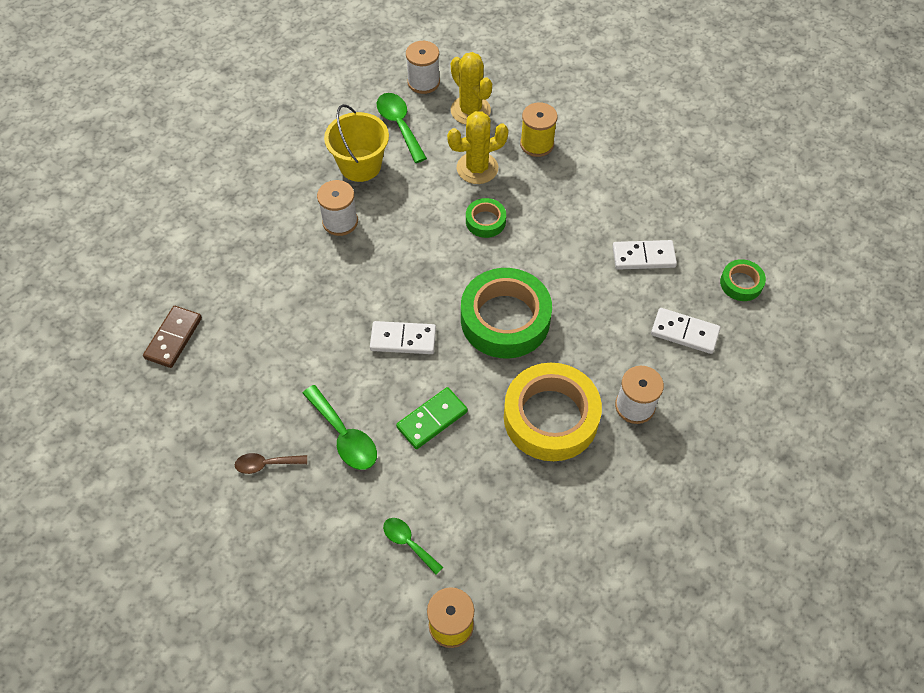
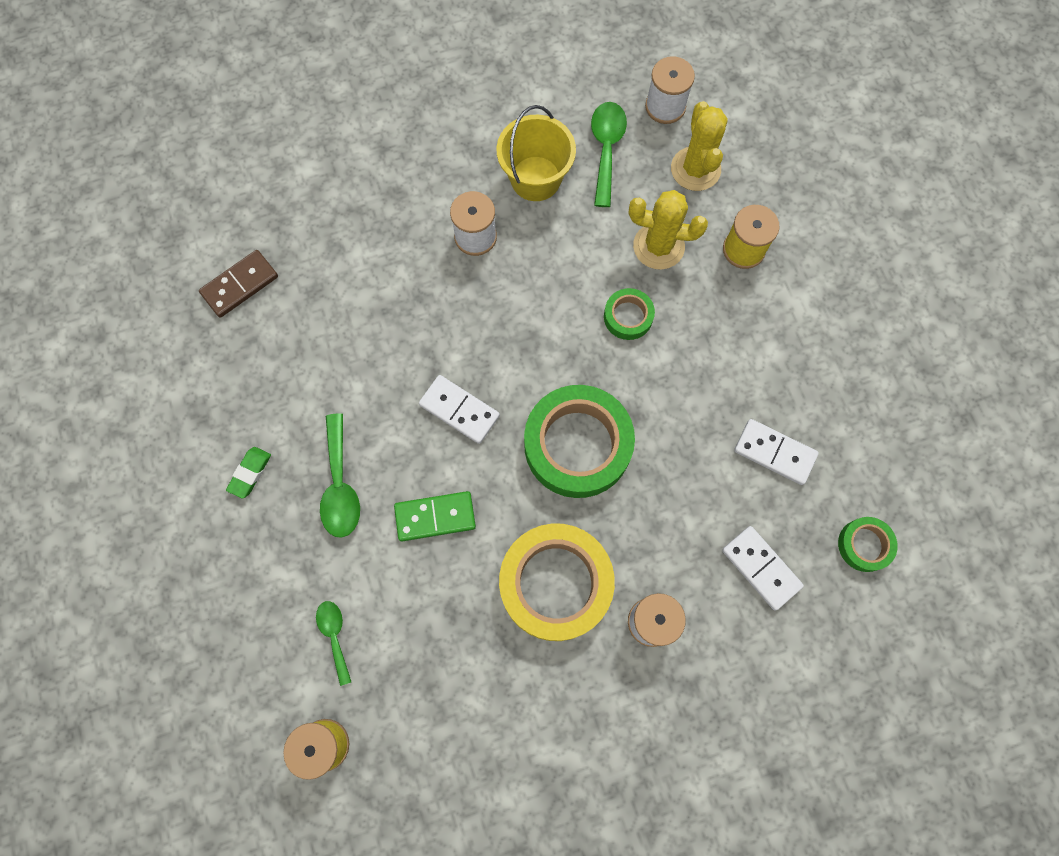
camera: 30 degrees right, 15 degrees up
brown spoon [235,453,307,474] -> green eraser [226,447,271,499]

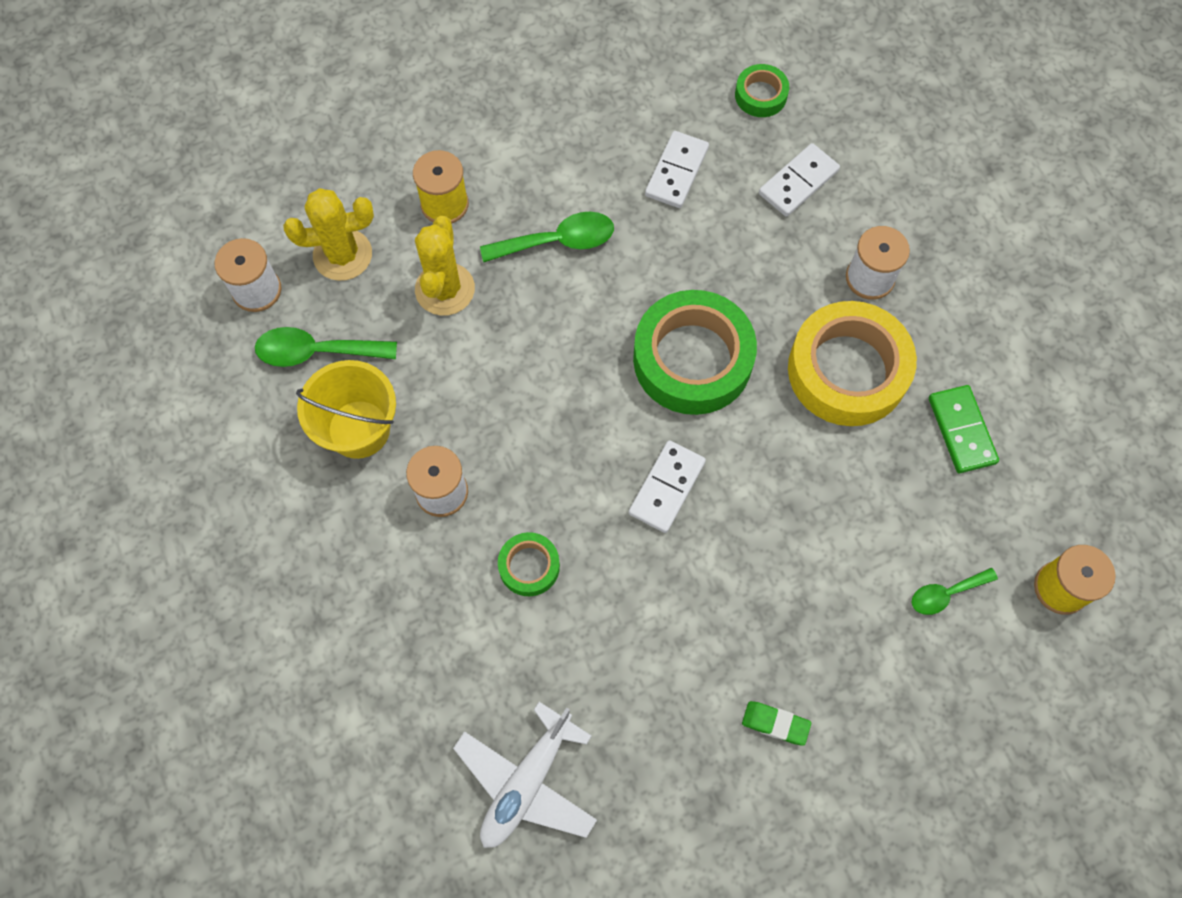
camera: 95 degrees left, 5 degrees down
brown domino [199,250,278,318] -> white plane [453,702,597,848]
green spoon [320,413,360,538] -> green spoon moved to [480,212,614,262]
green domino [394,491,476,541] -> green domino moved to [929,385,999,473]
green tape [604,288,655,340] -> green tape moved to [498,532,560,596]

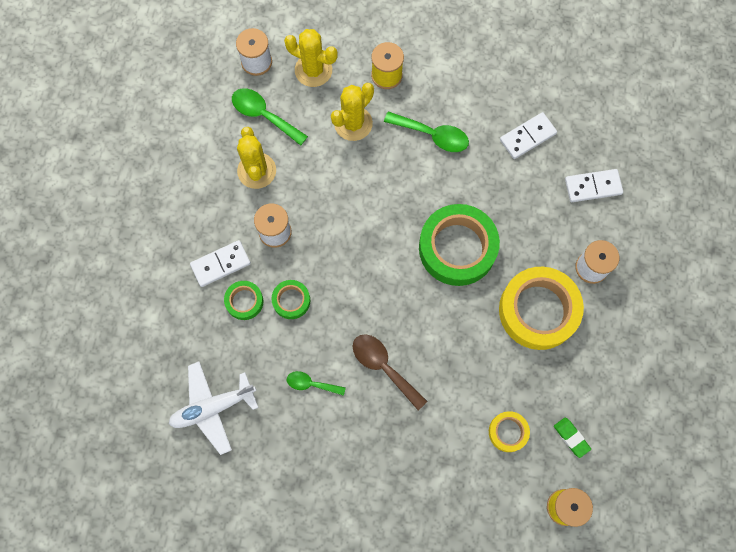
camera: 35 degrees right, 5 degrees up
yellow bucket [296,360,396,459] -> yellow cactus [237,127,276,189]
white domino [629,440,706,533] -> white domino moved to [190,240,251,287]
green tape [735,64,789,117] -> green tape moved to [224,281,263,320]
green eraser [742,701,811,746] -> green eraser moved to [554,418,591,458]
green spoon [911,568,998,615] -> green spoon moved to [287,371,346,396]
green domino [929,385,999,473] -> none
none -> brown spoon [353,334,427,410]
none -> yellow tape [489,411,530,452]

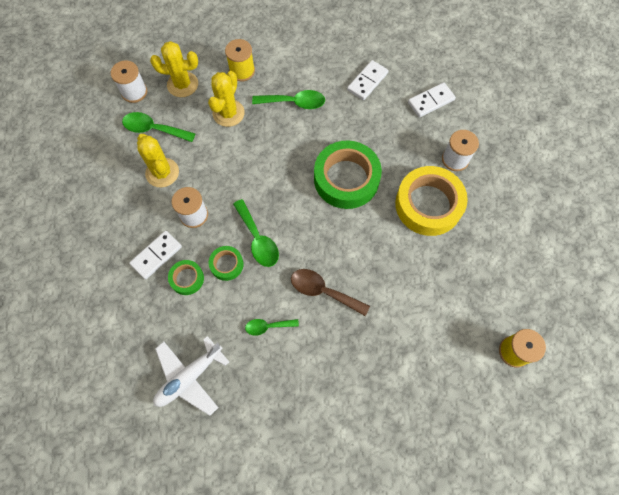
camera: 20 degrees left, 5 degrees down
yellow tape [489,411,530,452] -> none
green eraser [554,418,591,458] -> none
none -> green spoon [233,199,279,267]

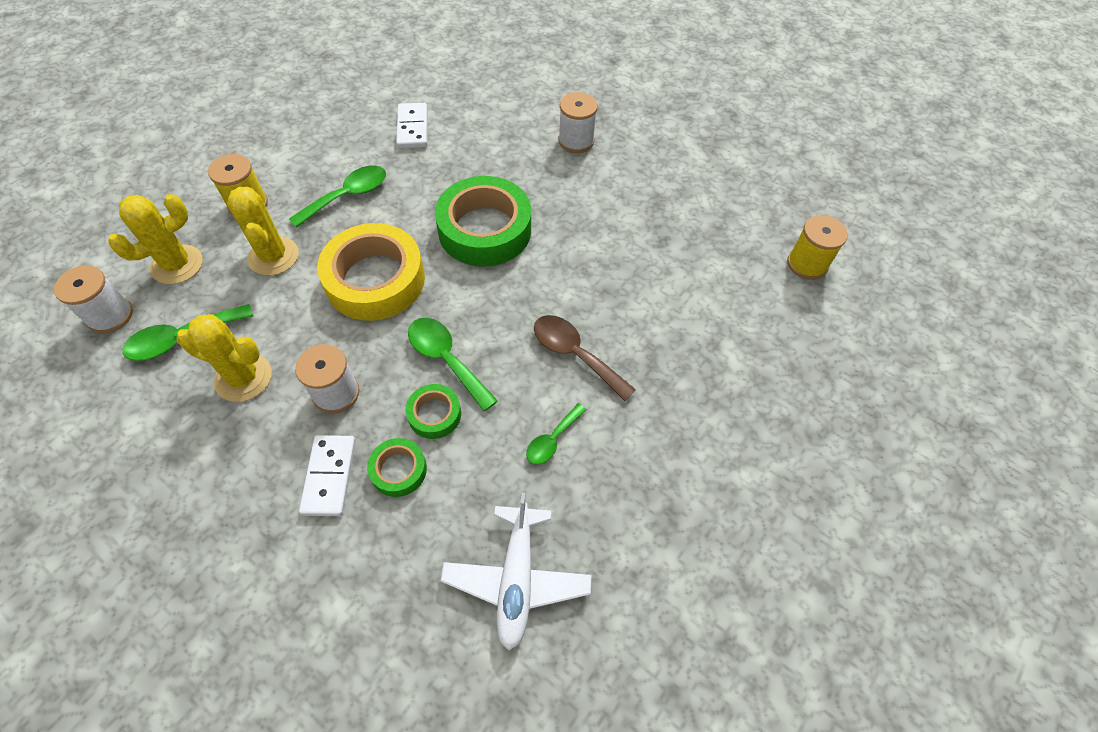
camera: 45 degrees left, 10 degrees down
green spoon [233,199,279,267] -> green spoon turned 150 degrees counterclockwise [408,318,498,411]
brown spoon [291,269,370,316] -> brown spoon turned 60 degrees clockwise [534,315,636,401]
yellow tape [395,166,468,236] -> yellow tape moved to [317,223,425,321]
white domino [408,82,456,117] -> none

